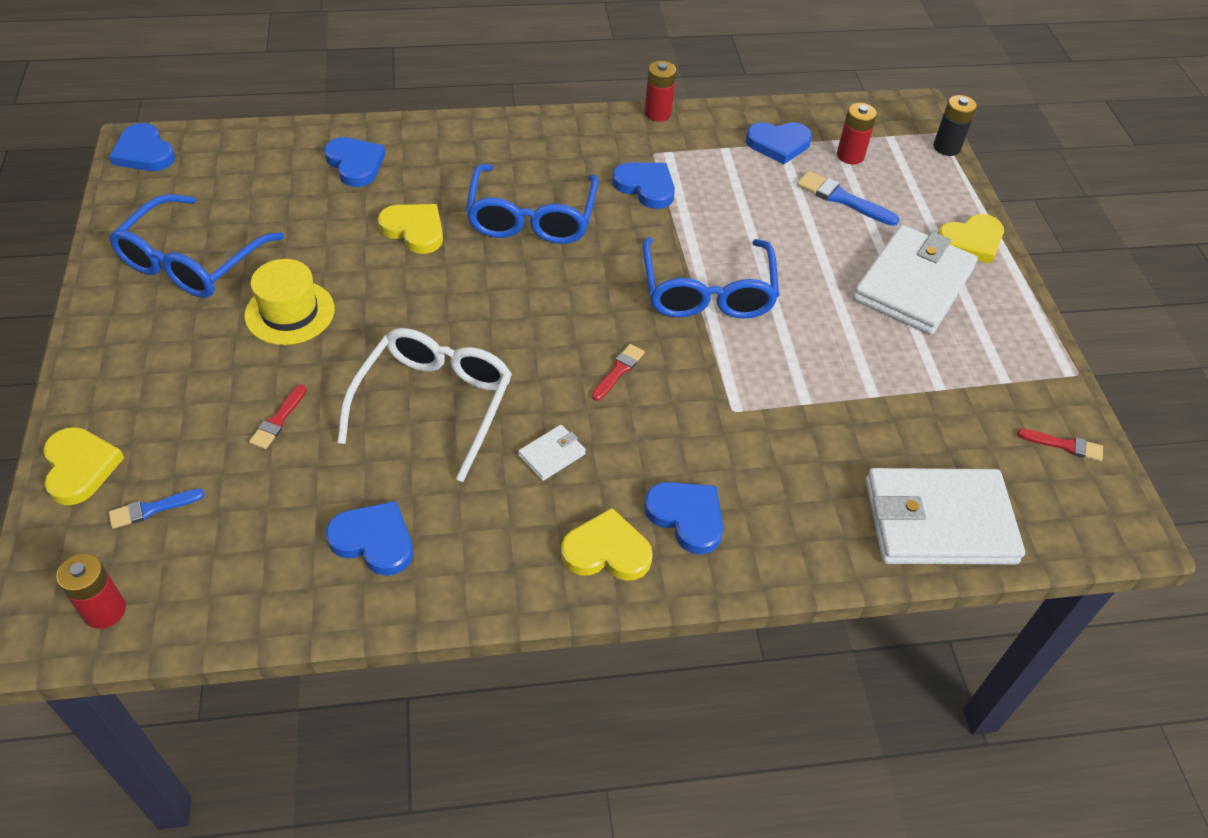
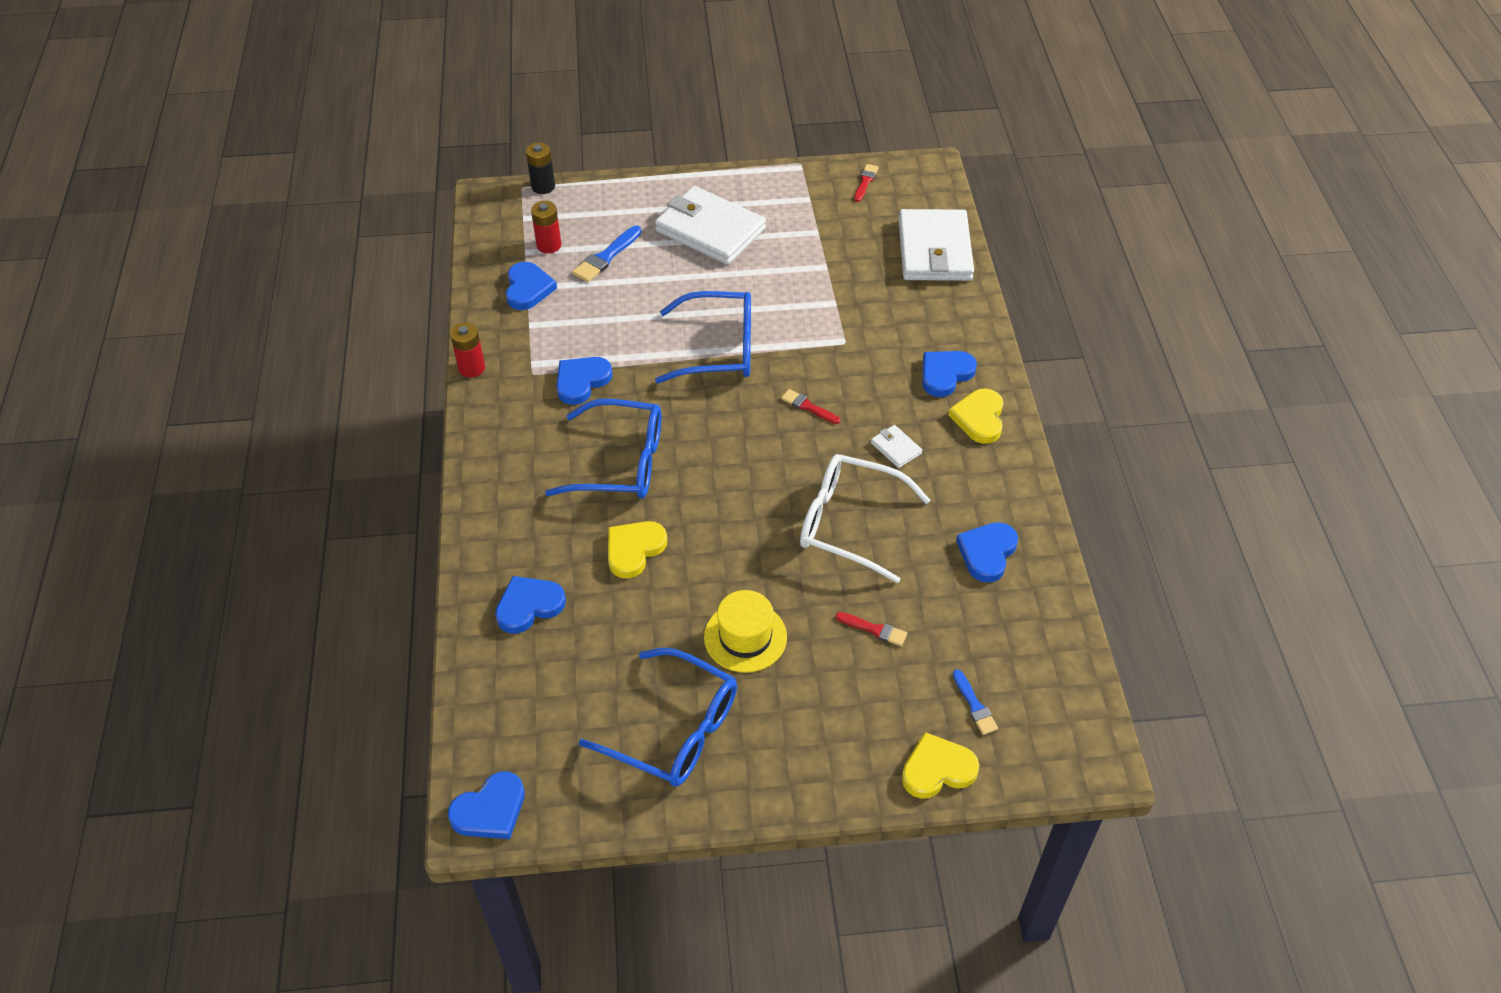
camera: 85 degrees left, 0 degrees up
red battery [56,553,126,629] -> none
yellow heart [938,214,1004,264] -> none

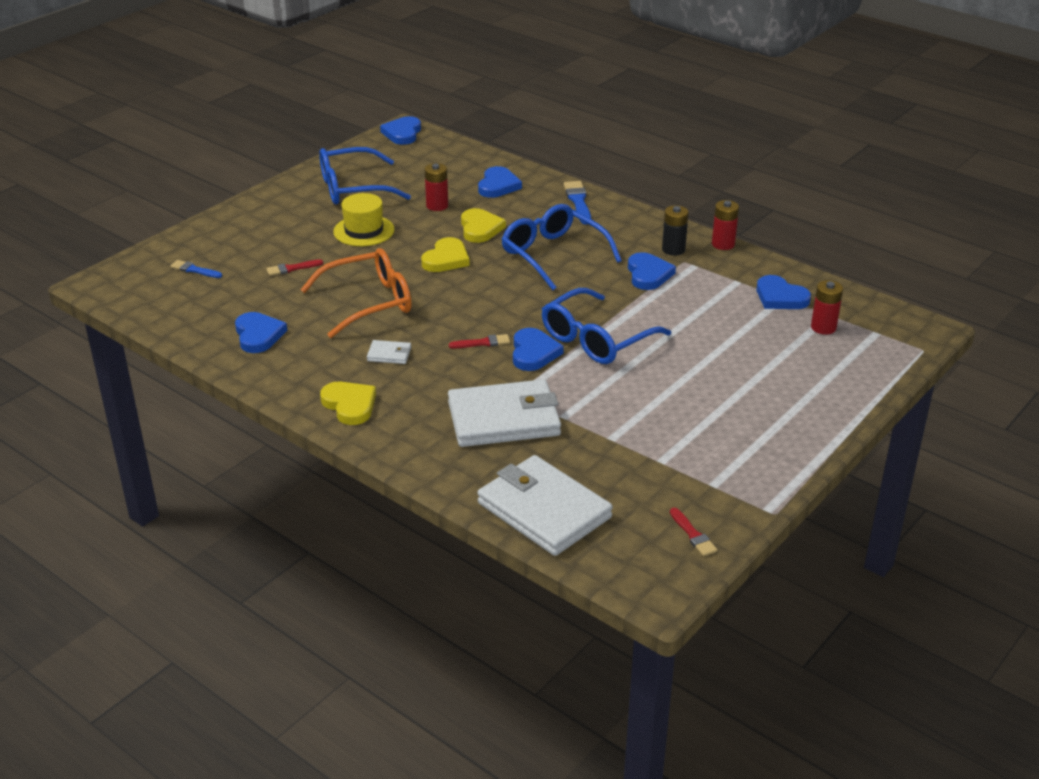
camera: 135 degrees right, 15 degrees down
black battery [526,142,555,194] -> black battery moved to [662,205,689,256]
blue glasses [545,399,661,499] -> blue glasses turned 90 degrees clockwise [501,204,622,290]
blue brush [572,226,642,282] -> blue brush moved to [563,181,591,224]
white wallet [655,186,766,265] -> white wallet moved to [448,379,561,447]
white glasses [800,454,930,583] -> orange glasses [300,248,412,338]
yellow heart [902,732,979,799] -> yellow heart moved to [421,237,470,272]
blue heart [922,351,977,397] -> blue heart moved to [513,328,564,371]
none -> red battery [425,163,448,211]

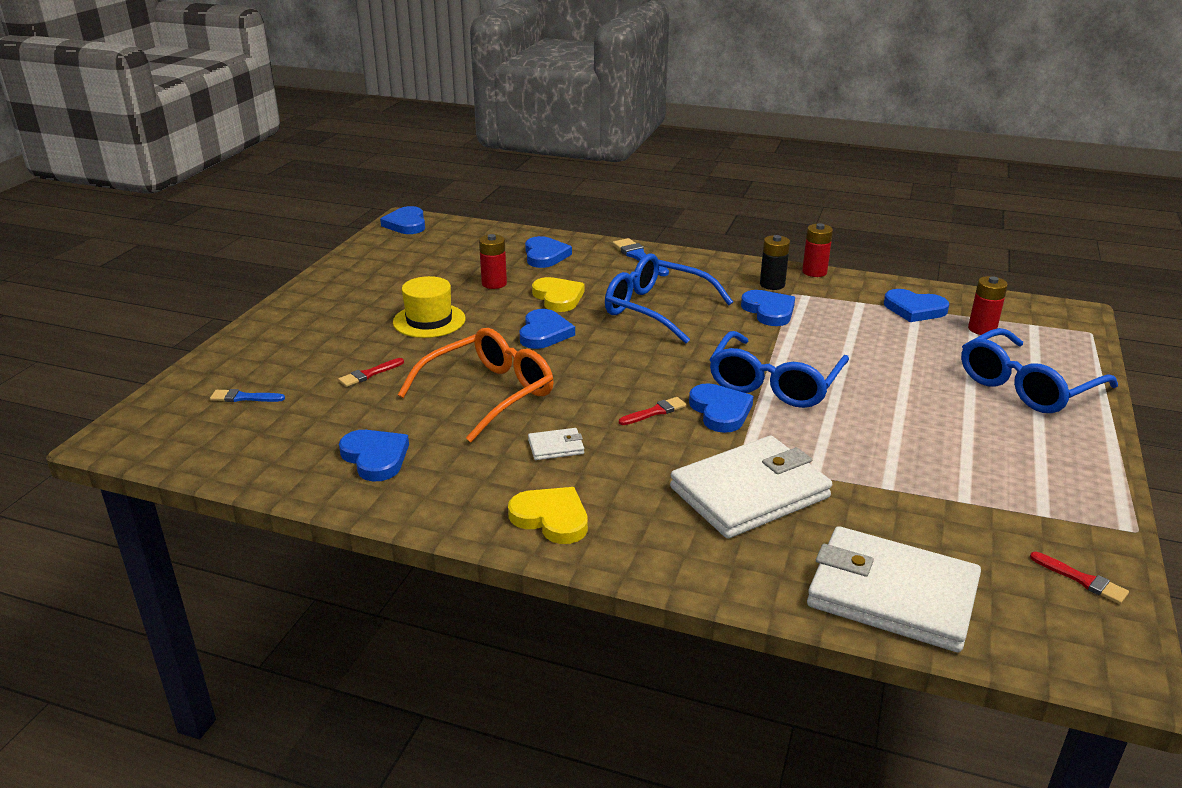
camera: 20 degrees left, 5 degrees down
blue glasses [319,147,411,204] -> blue glasses moved to [961,328,1118,413]
yellow heart [421,237,470,272] -> blue heart [520,309,575,349]

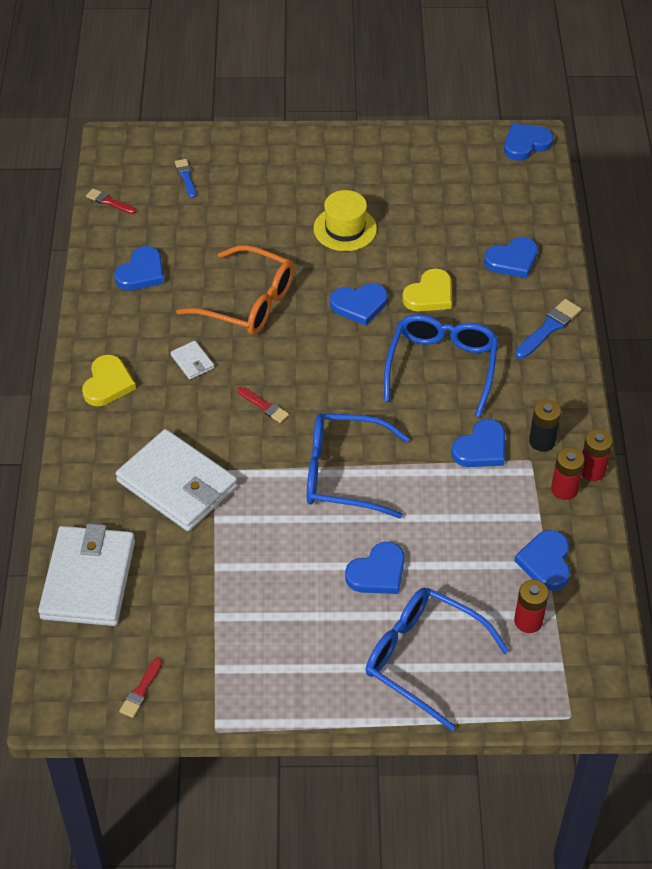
camera: 70 degrees right, 20 degrees up
red brush [338,358,404,387] -> red brush moved to [86,188,136,214]
red battery [479,234,507,289] -> red battery moved to [551,447,585,500]
blue heart [689,383,754,433] -> blue heart moved to [345,542,405,594]

